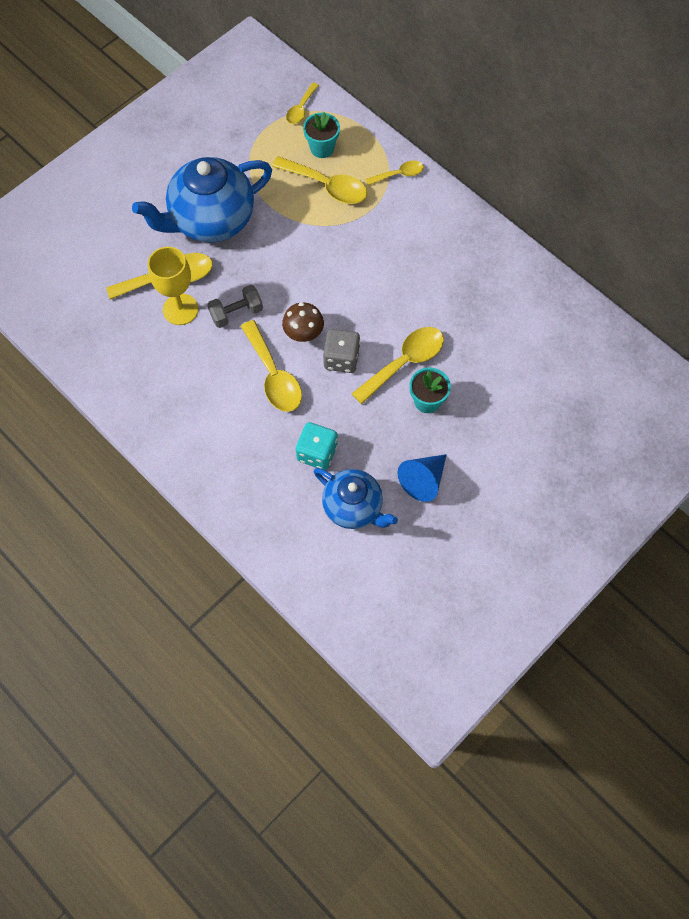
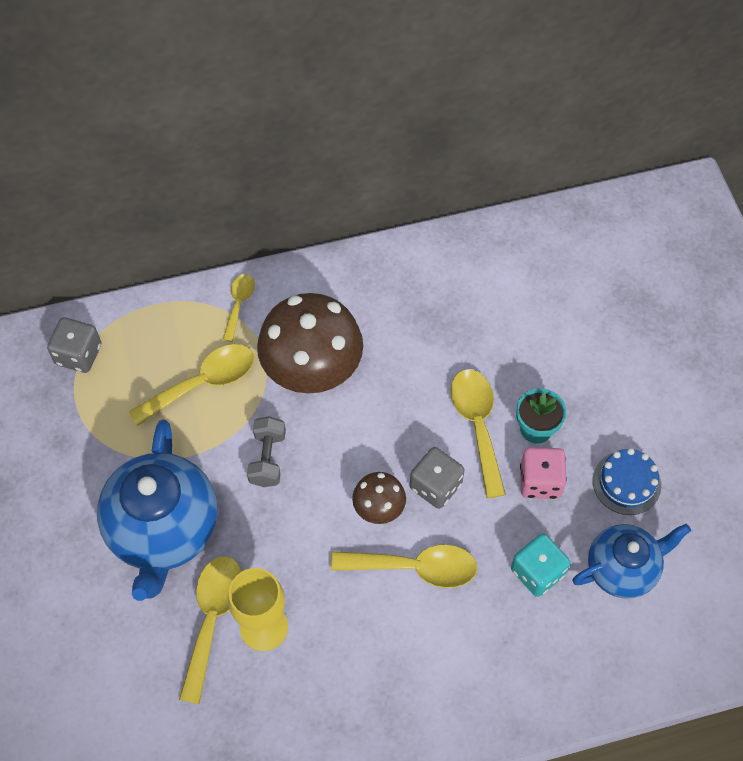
camera: 60 degrees left, 5 degrees down
grey dumbbell [207,285,263,328] -> grey dumbbell moved to [247,416,286,487]
yellow spoon [286,83,319,124] -> grey dice [47,317,102,373]
turquoise flower pot [303,112,340,158] -> none
blue cone [397,454,447,502] -> blue cake [593,448,661,515]
none -> brown mushroom [257,293,363,393]
none -> pink dice [520,447,567,499]

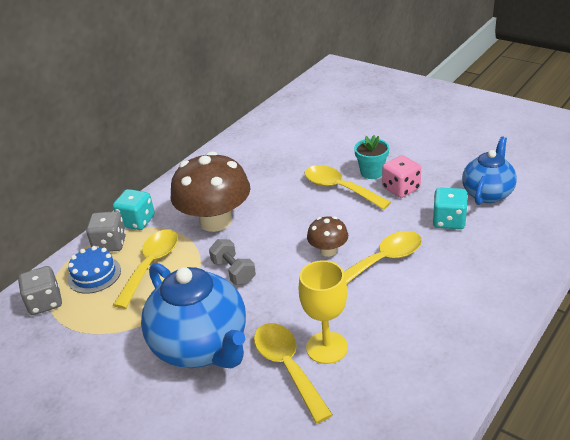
camera: 35 degrees left, 25 degrees down
yellow spoon [222,274,255,342] -> turquoise dice [113,189,155,230]
grey dice [410,447,465,509] -> grey dice moved to [86,211,126,252]
blue cake [593,448,661,515] -> blue cake moved to [67,246,121,294]

